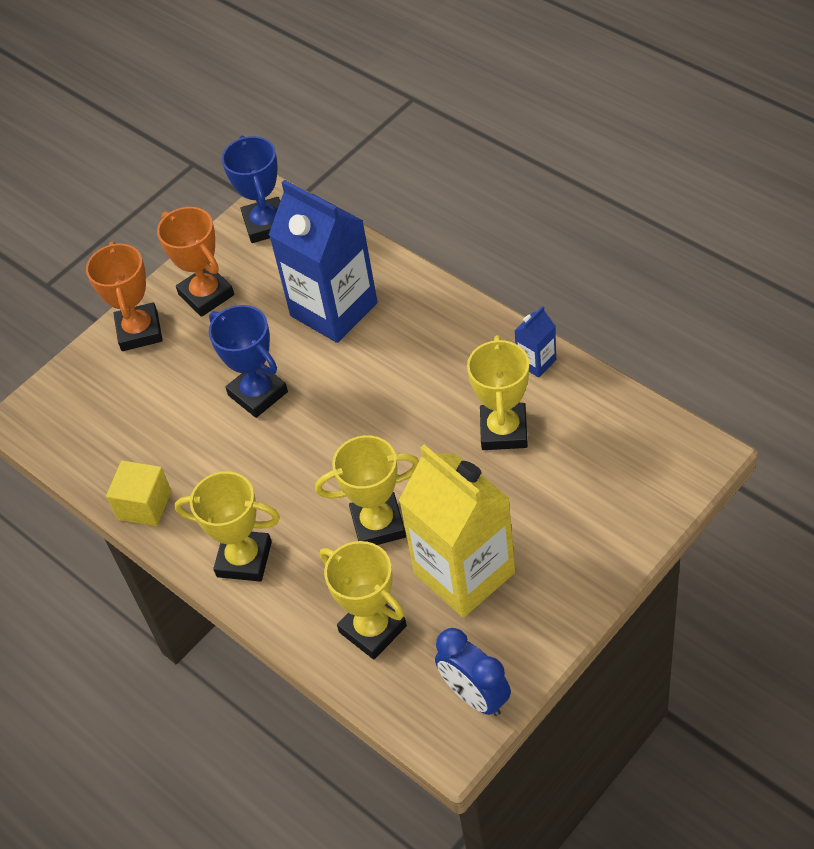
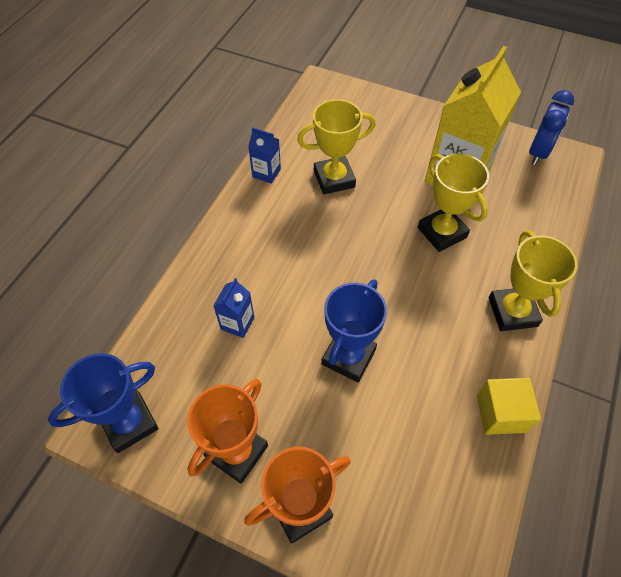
camera: 115 degrees left, 5 degrees up
blue carton [269,180,377,343] -> blue carton [213,278,254,338], size x0.43
yellow trophy [320,541,407,659] -> none

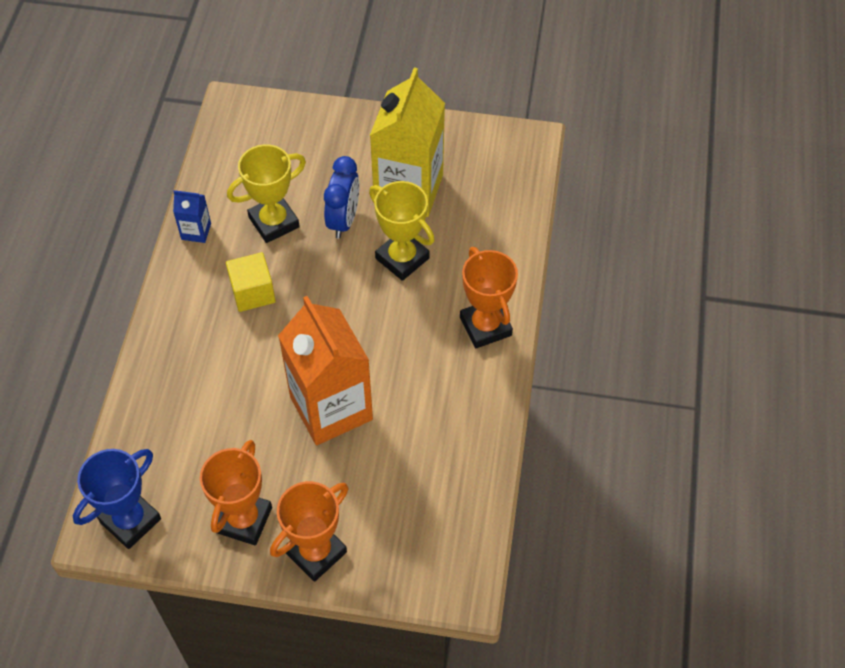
camera: 15 degrees left, 0 degrees up
blue carton [213,278,254,338] -> none
blue trophy [321,279,387,382] -> orange carton [278,296,373,445]
yellow cube [477,378,541,435] -> yellow cube moved to [226,252,276,312]
yellow trophy [489,230,577,331] -> orange trophy [460,247,518,348]
blue clock [529,90,575,165] -> blue clock moved to [324,156,359,238]

